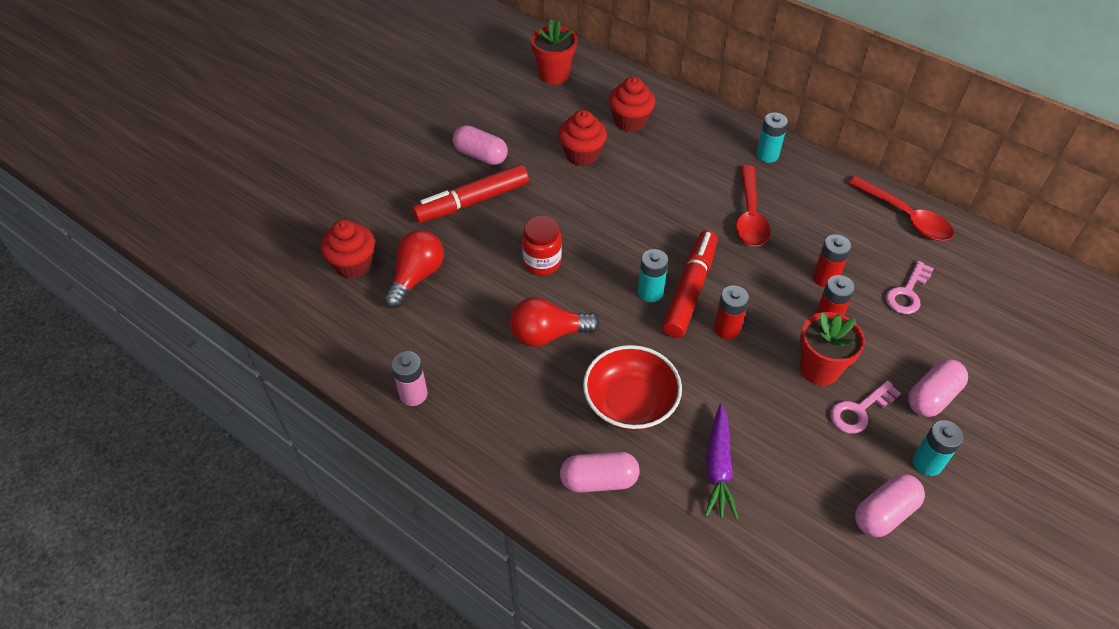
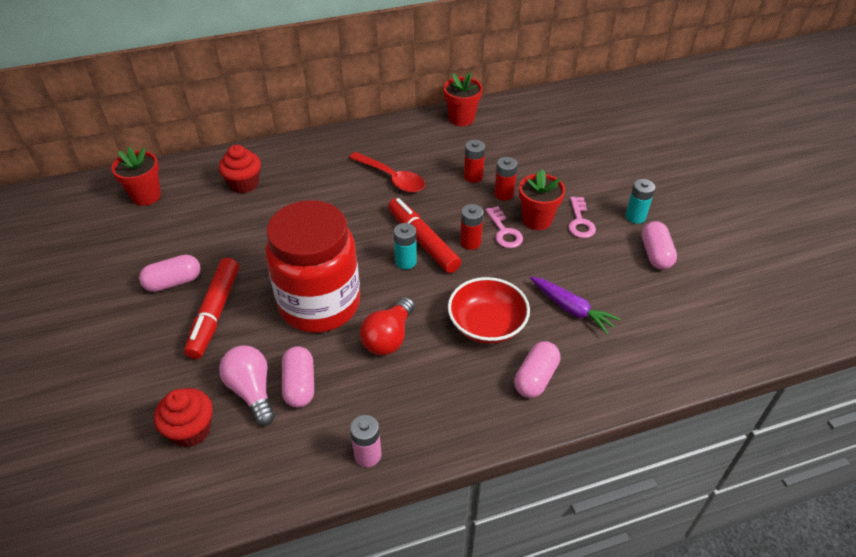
camera: 55 degrees left, 5 degrees down
red light bulb [384,230,444,308] -> pink light bulb [219,345,275,426]
red jar [522,216,562,275] -> red jar [265,200,360,333], size x2.34
red cupcake [559,110,607,166] -> none
turquoise battery [756,112,788,163] -> none
red spoon [848,176,954,241] -> red flower pot [444,72,483,126]
pink key [886,261,934,314] -> pink key moved to [485,206,523,248]
pink capsule [908,359,968,417] -> pink capsule moved to [282,346,314,408]

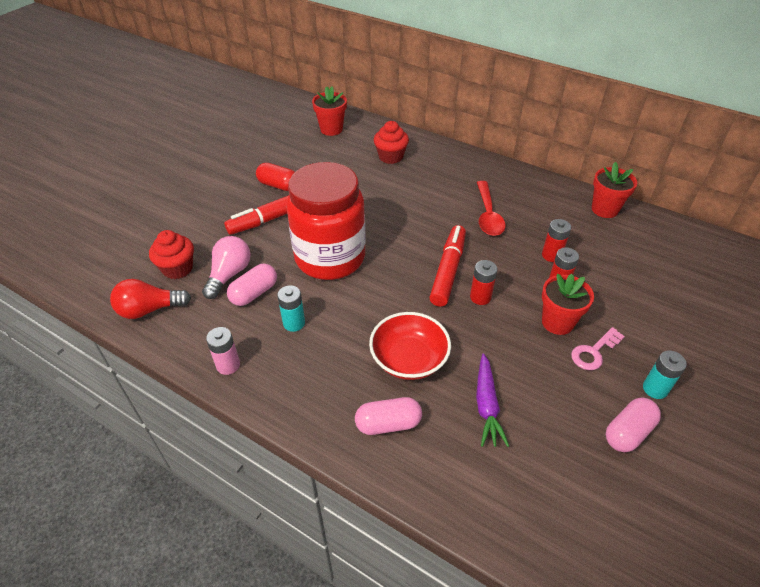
camera: 50 degrees right, 0 degrees up
pink capsule [139,255,201,292] -> red capsule [256,163,295,191]
red light bulb [360,297,415,355] -> red light bulb moved to [110,279,191,319]
turquoise battery [394,223,417,269] -> turquoise battery moved to [277,285,305,332]
pink key [485,206,523,248] -> none

